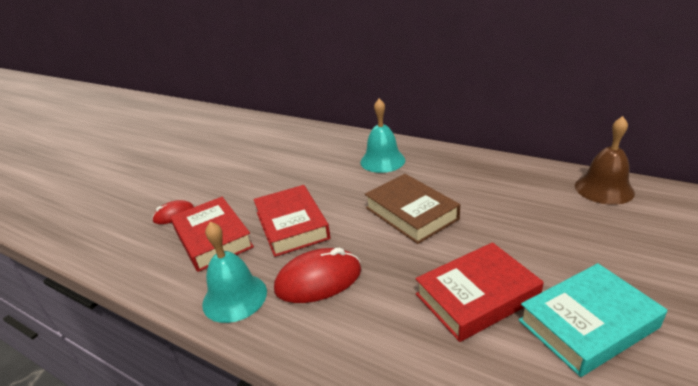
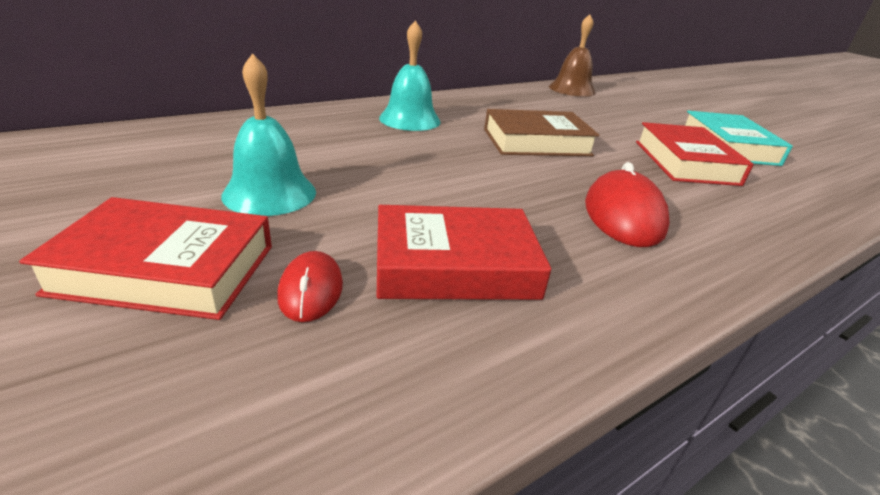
camera: 70 degrees left, 0 degrees up
turquoise bell [202,222,267,323] -> turquoise bell moved to [221,53,316,216]
red book [253,185,330,257] -> red book moved to [19,197,272,320]

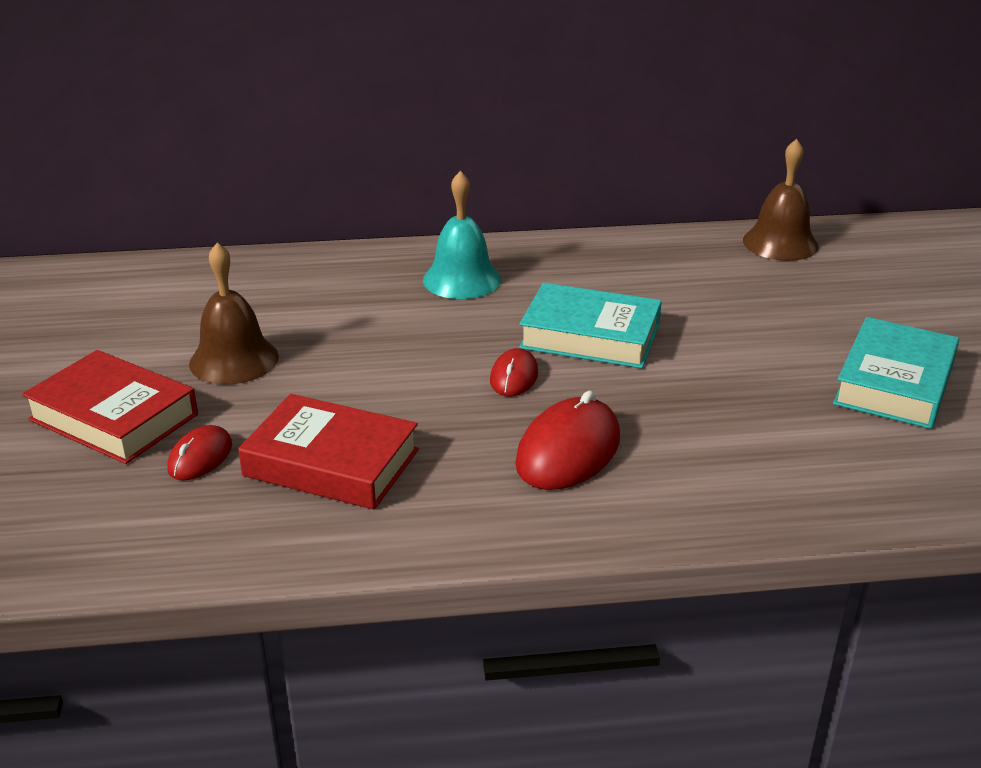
camera: 30 degrees right, 0 degrees up
turquoise bell [221,53,316,216] -> brown bell [189,242,279,385]
brown book [484,109,600,156] -> turquoise book [519,283,662,369]
red book [636,122,754,186] -> none
none -> red mouse [490,348,538,396]

